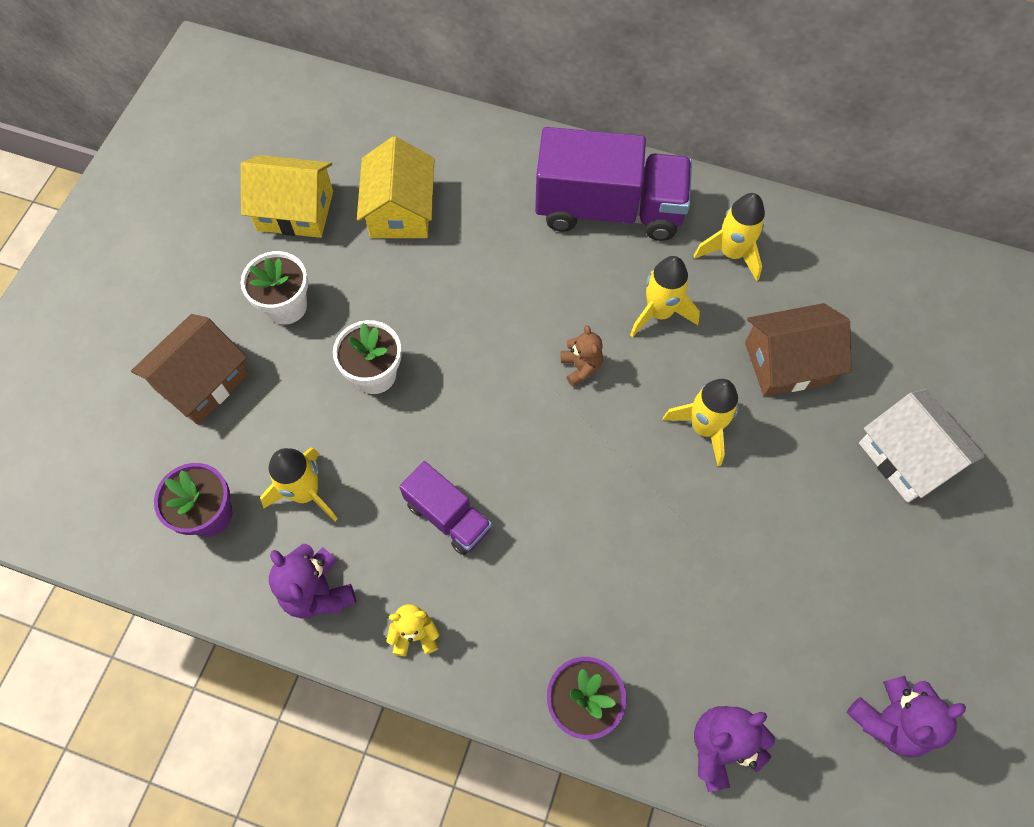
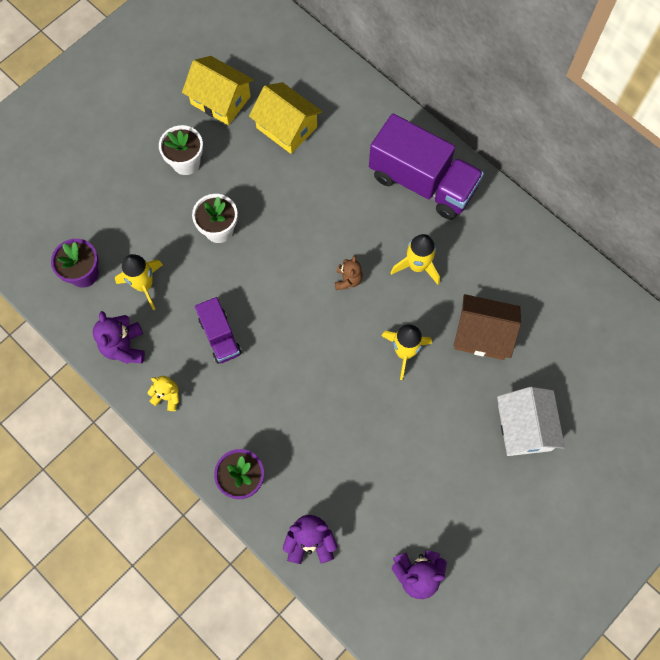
camera: 25 degrees right, 5 degrees up
brown house [131,314,249,425] -> none
yellow house [357,136,434,238] -> yellow house turned 75 degrees counterclockwise [249,82,322,154]
yellow rocket [694,193,765,281] -> none

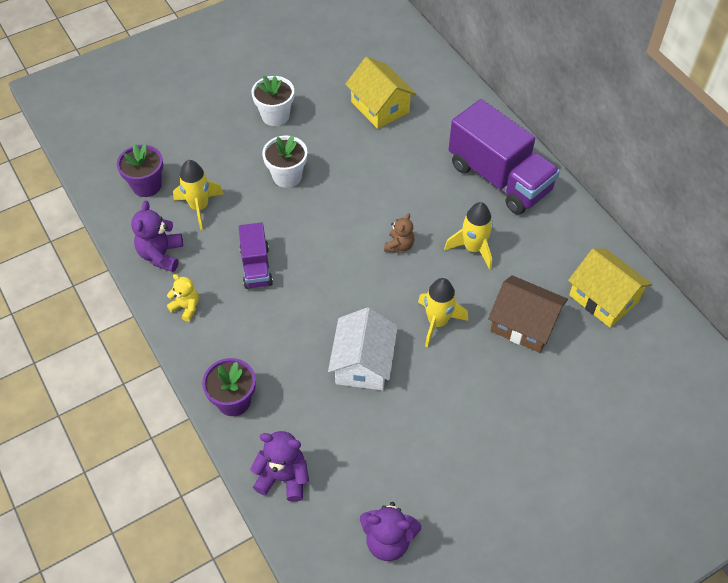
camera: 15 degrees right, 15 degrees down
yellow house [182,56,254,125] -> yellow house moved to [568,248,652,328]
white house [497,387,565,456] -> white house moved to [328,307,398,391]

